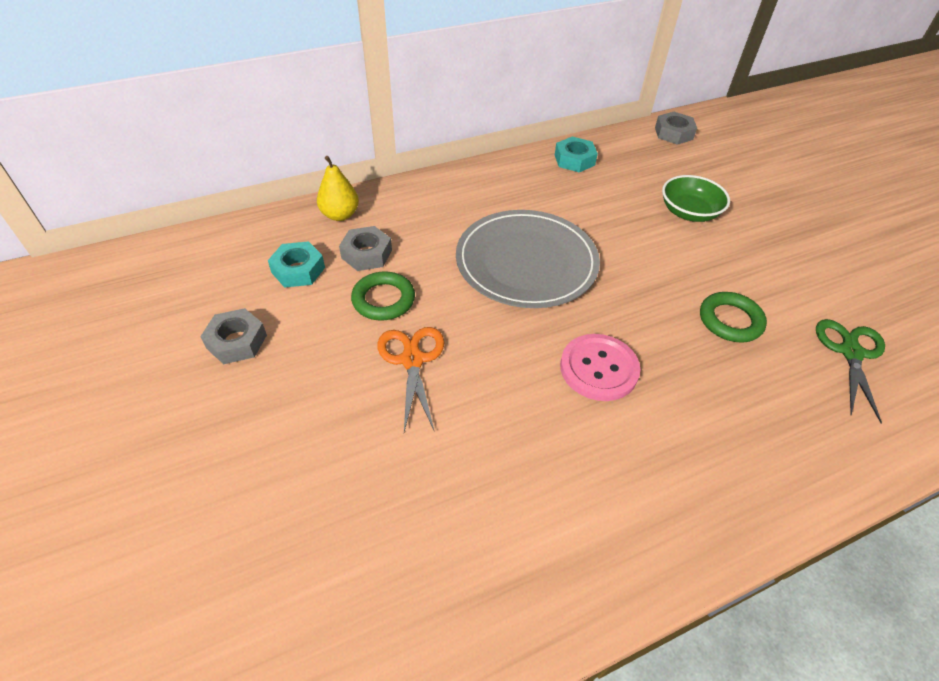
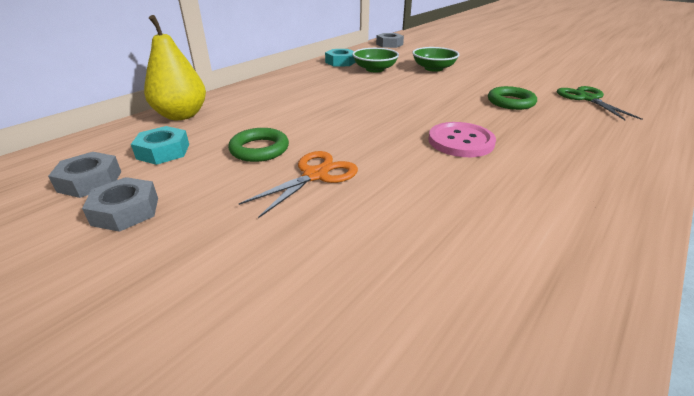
camera: 25 degrees left, 15 degrees down
yellow pear [317,156,359,221] -> yellow pear [144,15,206,120], size x1.51
grey nut [339,226,392,271] -> grey nut moved to [48,152,121,198]
orange scissors [377,327,444,432] -> orange scissors turned 75 degrees clockwise [239,151,358,218]
grey plate [456,210,600,308] -> none
none -> green bowl [352,48,399,72]

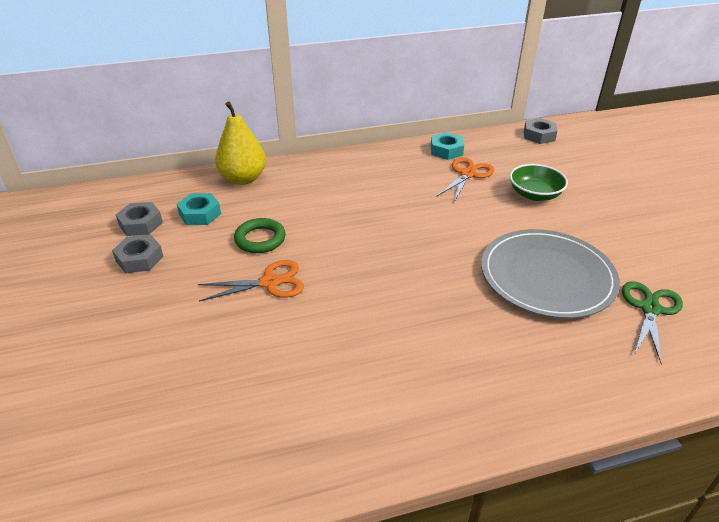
camera: 35 degrees right, 5 degrees up
green bowl [352,48,399,72] -> orange scissors [436,157,494,202]
pink button [428,122,496,157] -> none
green ring [488,86,537,110] -> grey plate [481,229,620,319]

